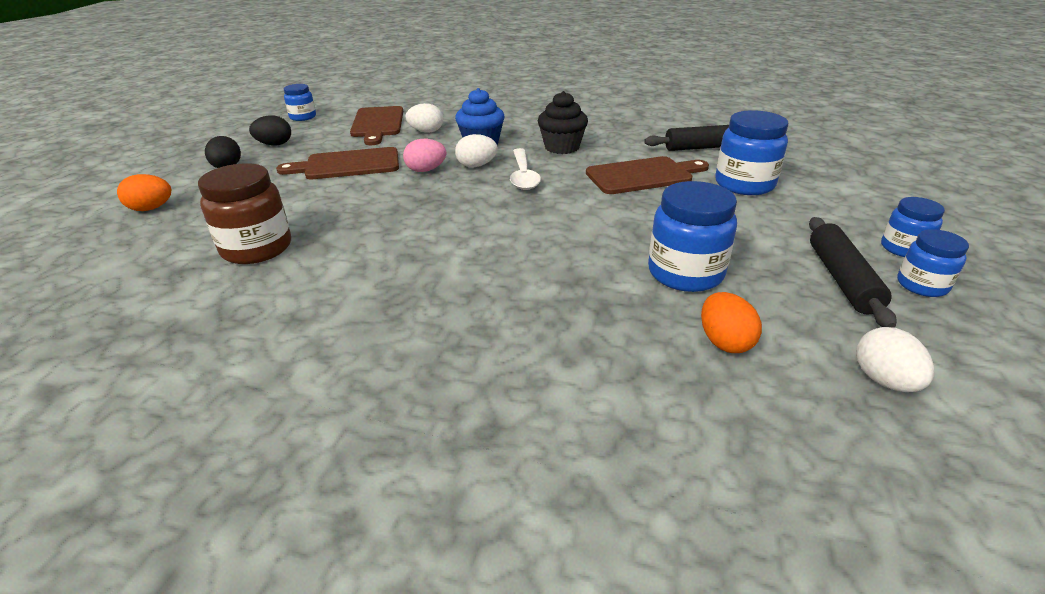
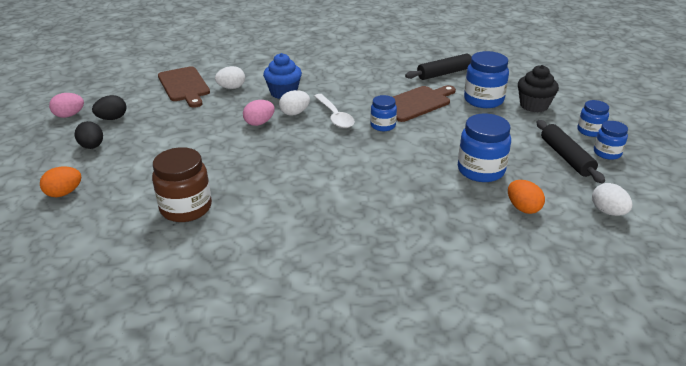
camera: 20 degrees left, 0 degrees up
brown cutting board [276,147,399,179] -> none
blue jar [284,84,316,121] -> blue jar moved to [370,95,397,131]
black cupcake [538,91,588,154] -> black cupcake moved to [518,65,559,112]
none -> pink egg [49,93,84,118]

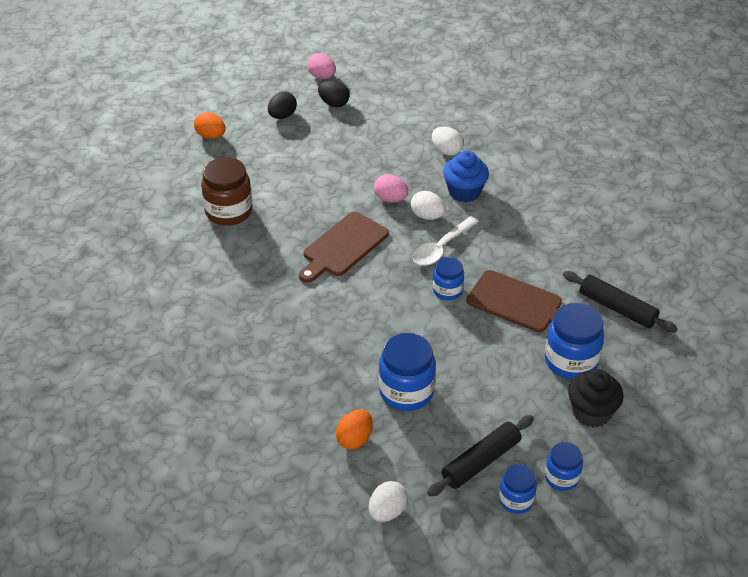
camera: 65 degrees right, 10 degrees up
brown cutting board [158,66,210,108] -> brown cutting board moved to [299,212,389,283]

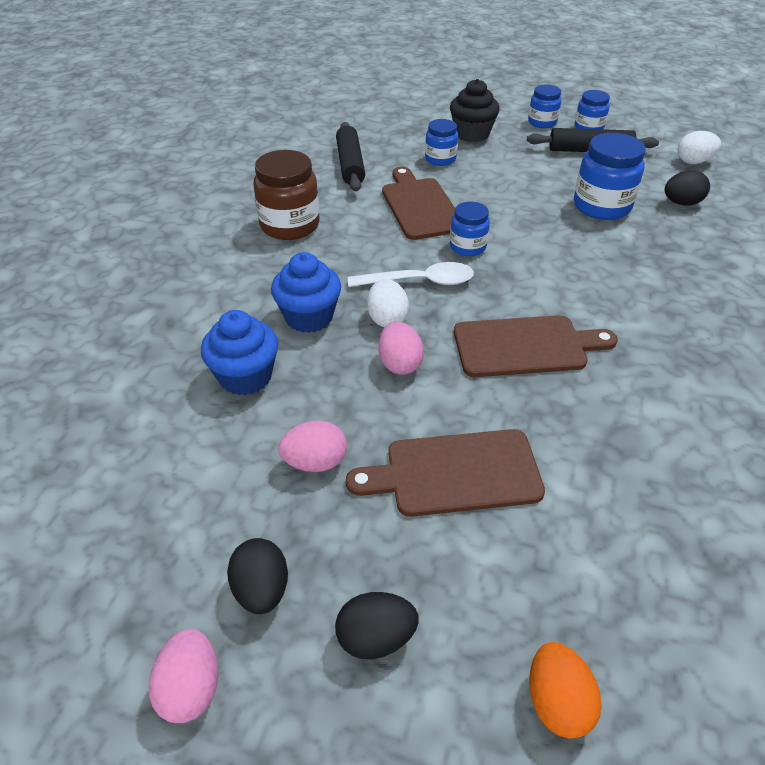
camera: 135 degrees left, 0 degrees up
brown jar [201,157,253,226] -> brown jar moved to [253,150,320,240]
orange egg [336,409,373,449] -> black egg [665,170,710,206]
white egg [432,127,463,156] -> blue cupcake [201,310,279,395]
blue jar [545,303,604,380] -> blue jar [425,119,458,166], size x0.60
none -> pink egg [278,421,347,472]
none -> brown cutting board [346,429,545,517]

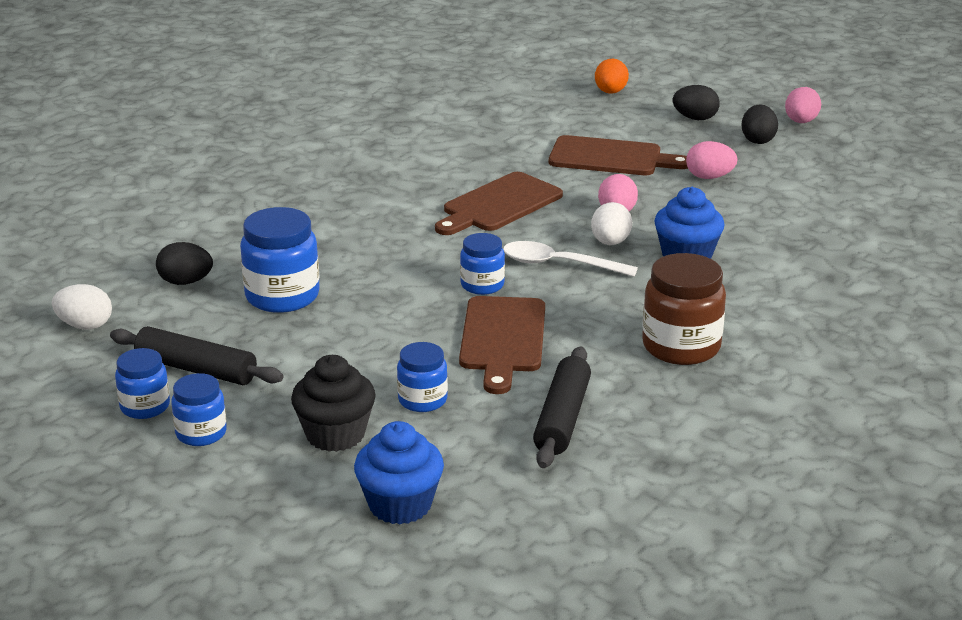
camera: 160 degrees left, 15 degrees down
blue cupcake [201,310,279,395] -> blue cupcake moved to [354,421,444,524]
brown cutting board [454,315,618,377] -> brown cutting board turned 60 degrees counterclockwise [435,172,563,235]

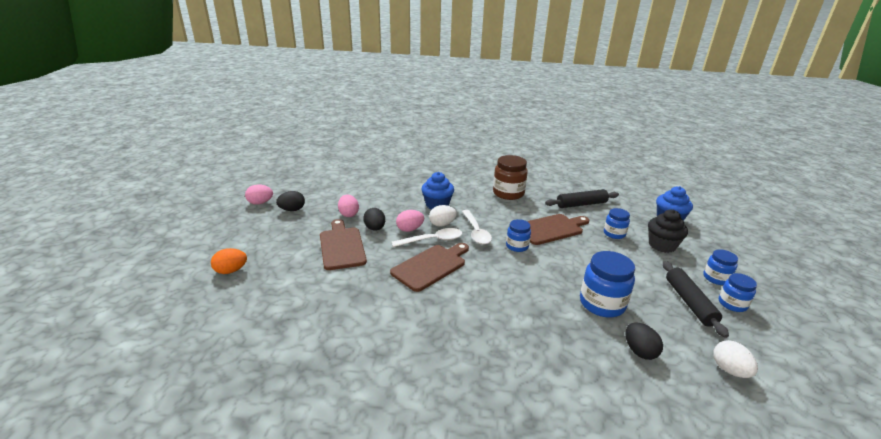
camera: 120 degrees left, 0 degrees up
brown cutting board [435,172,563,235] -> brown cutting board turned 60 degrees counterclockwise [390,243,469,292]
black egg [673,85,720,120] -> black egg moved to [363,208,385,231]
none -> white spoon [392,228,463,247]

